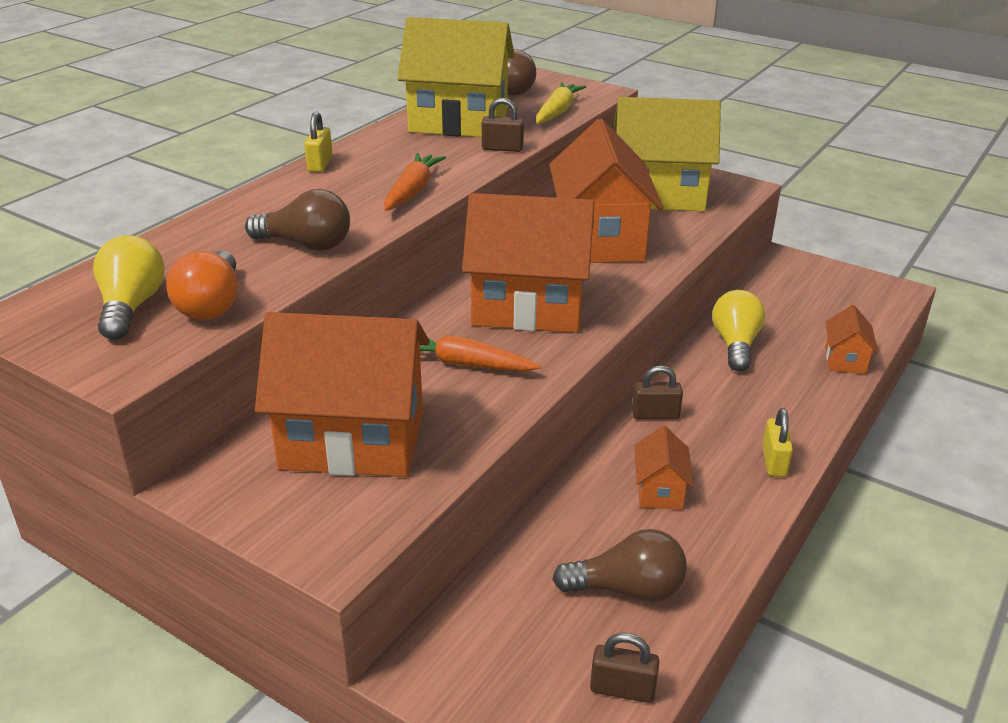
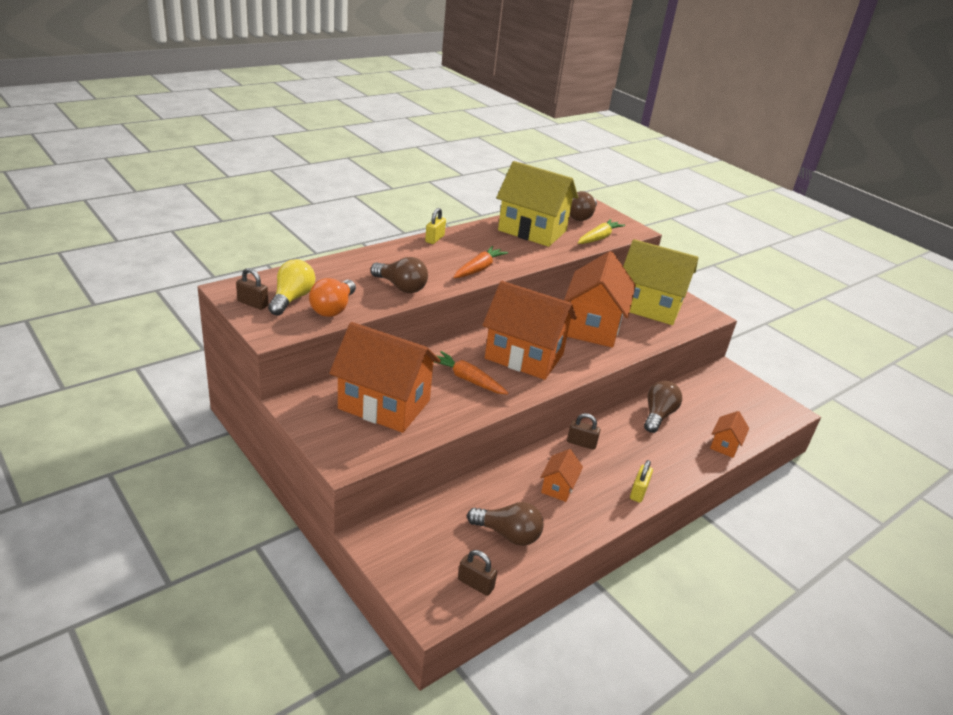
camera: 15 degrees right, 0 degrees up
brown padlock [482,98,524,152] -> brown padlock moved to [236,268,268,310]
yellow light bulb [712,290,765,371] -> brown light bulb [644,381,682,433]

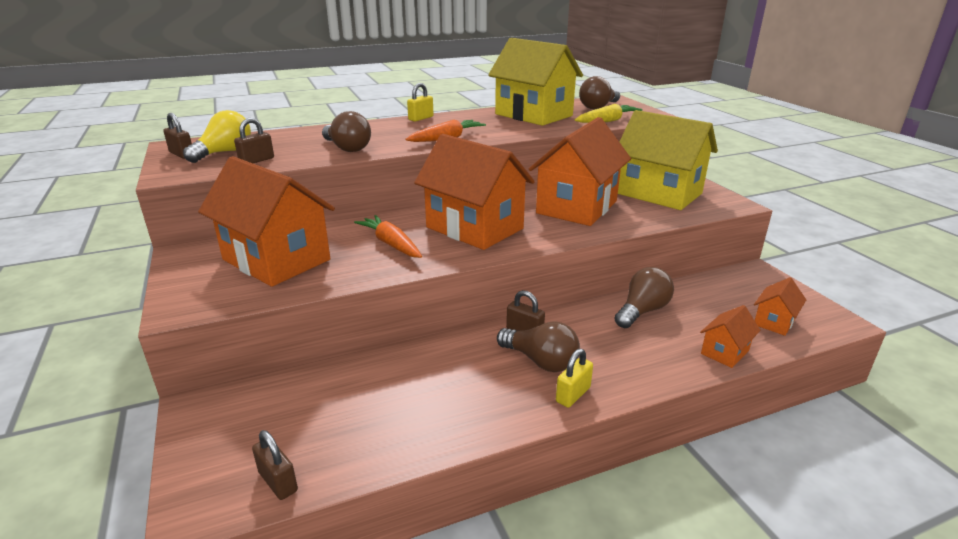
camera: 20 degrees right, 5 degrees down
orange light bulb [309,278,356,317] -> brown padlock [234,118,274,163]
brown light bulb [467,502,544,546] -> brown light bulb moved to [497,321,580,372]
orange house [540,449,583,502] -> orange house moved to [754,277,806,336]

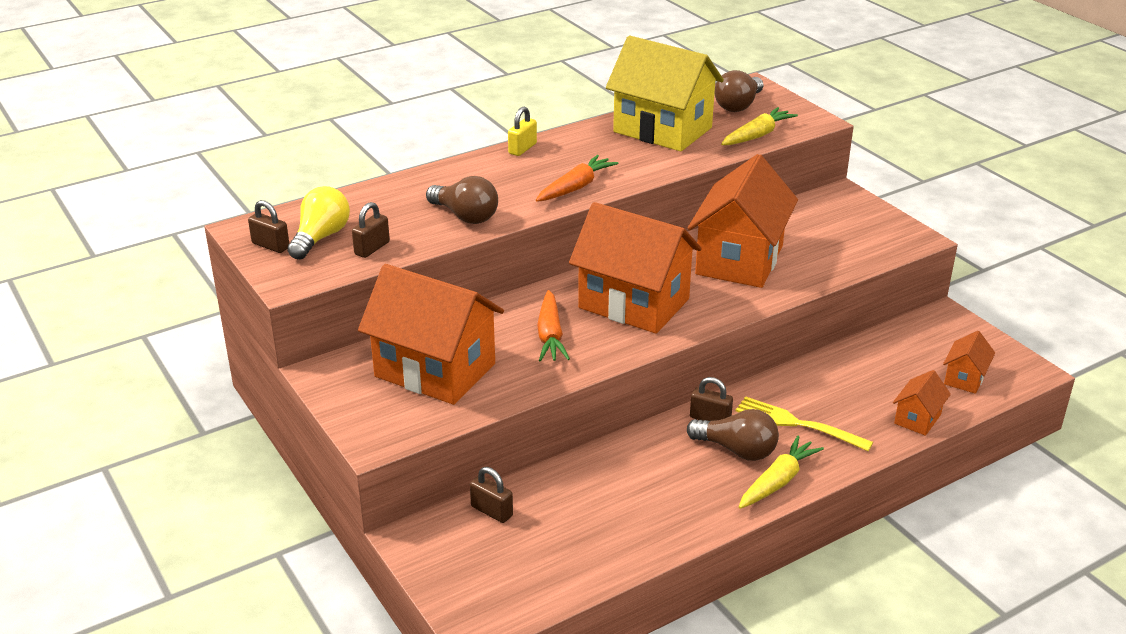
camera: 10 degrees left, 5 degrees up
brown padlock [252,430,298,500] -> brown padlock moved to [470,467,513,523]
orange carrot [354,215,422,258] -> orange carrot turned 135 degrees counterclockwise [537,290,570,362]
yellow padlock [556,349,593,408] -> yellow carrot [739,436,824,509]
brown light bulb [614,267,674,328] -> none
yellow house [618,110,718,210] -> none
none -> yellow fork [736,396,873,451]

